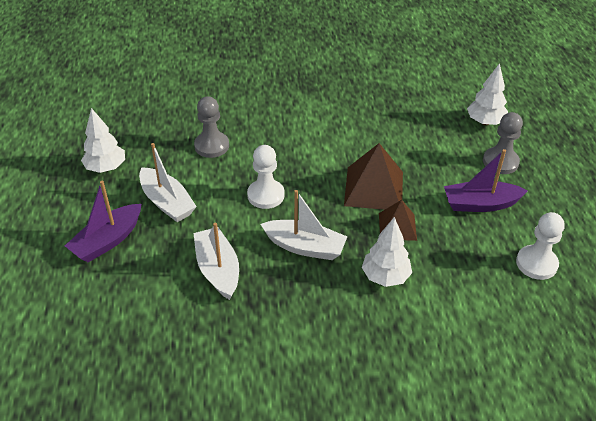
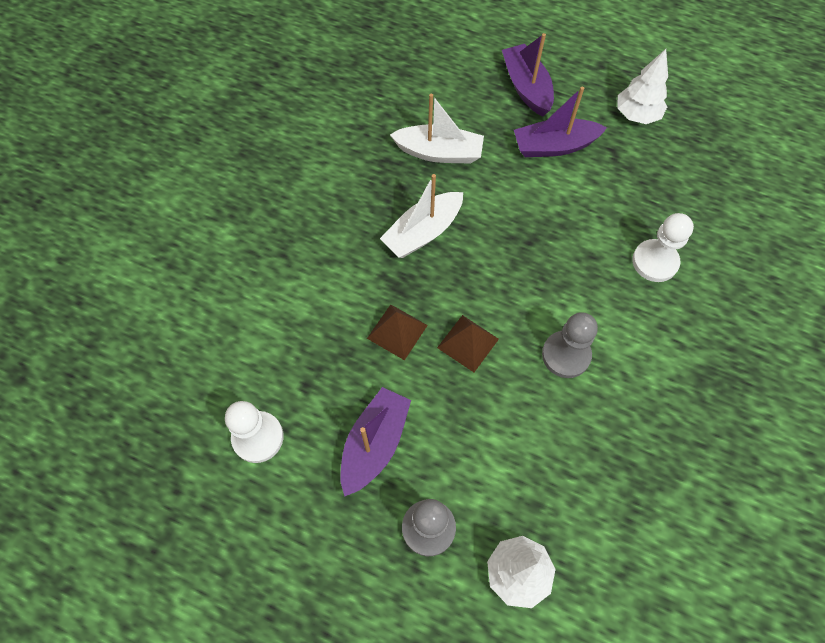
camera: 120 degrees right, 20 degrees up
white boat [139,143,197,222] -> purple boat [514,87,607,157]
grey pawn [194,96,229,158] -> grey pawn moved to [542,312,598,378]
white pawn [247,145,285,209] -> white pawn moved to [632,213,694,282]
brown pyramid [344,143,403,210] -> brown pyramid [437,315,499,372], size x0.61
white tree [362,217,412,287] -> none

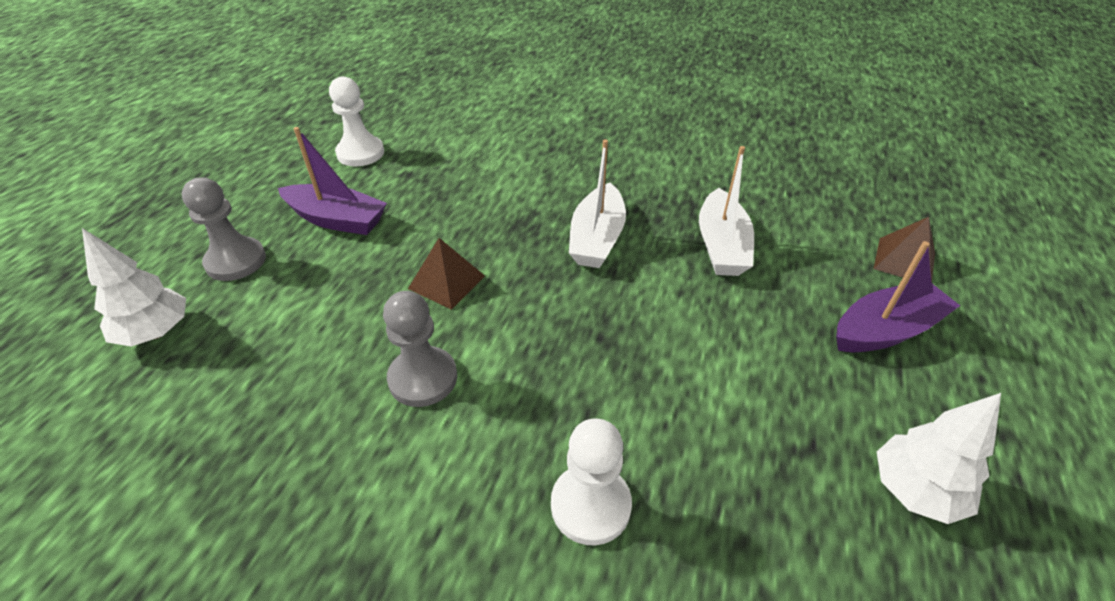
camera: 85 degrees right, 20 degrees down
brown pyramid [367,305,428,360] -> brown pyramid moved to [873,217,935,283]
white boat [380,174,463,258] -> white boat turned 120 degrees counterclockwise [569,139,626,268]
purple boat [514,87,607,157] -> none

